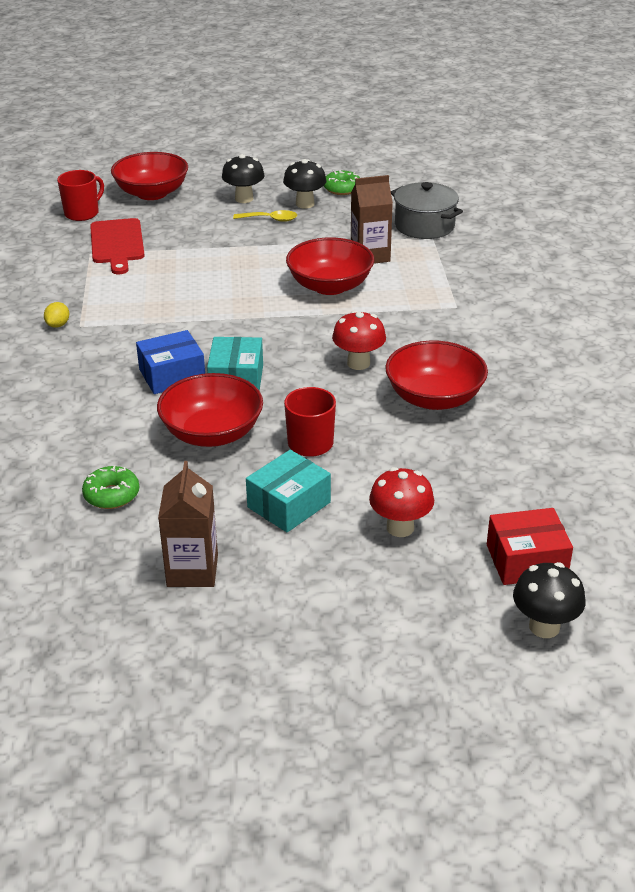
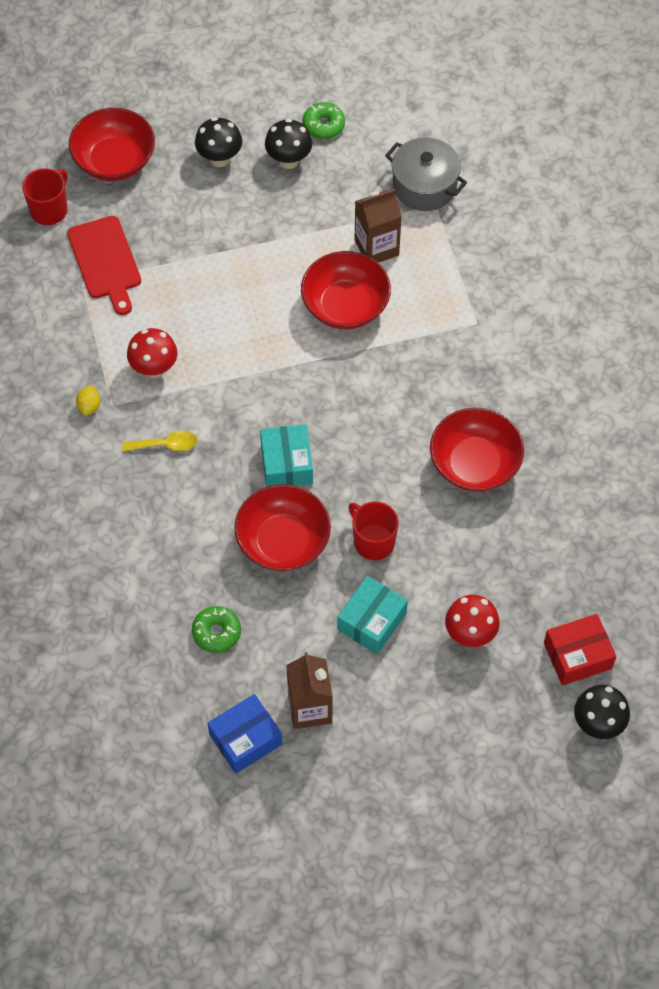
camera: 10 degrees left, 25 degrees up
blue box [136,330,205,394] -> blue box moved to [207,694,282,774]
yellow spoon [233,210,297,222] -> yellow spoon moved to [122,431,197,452]
red mushroom [332,310,386,370] -> red mushroom moved to [127,328,177,378]

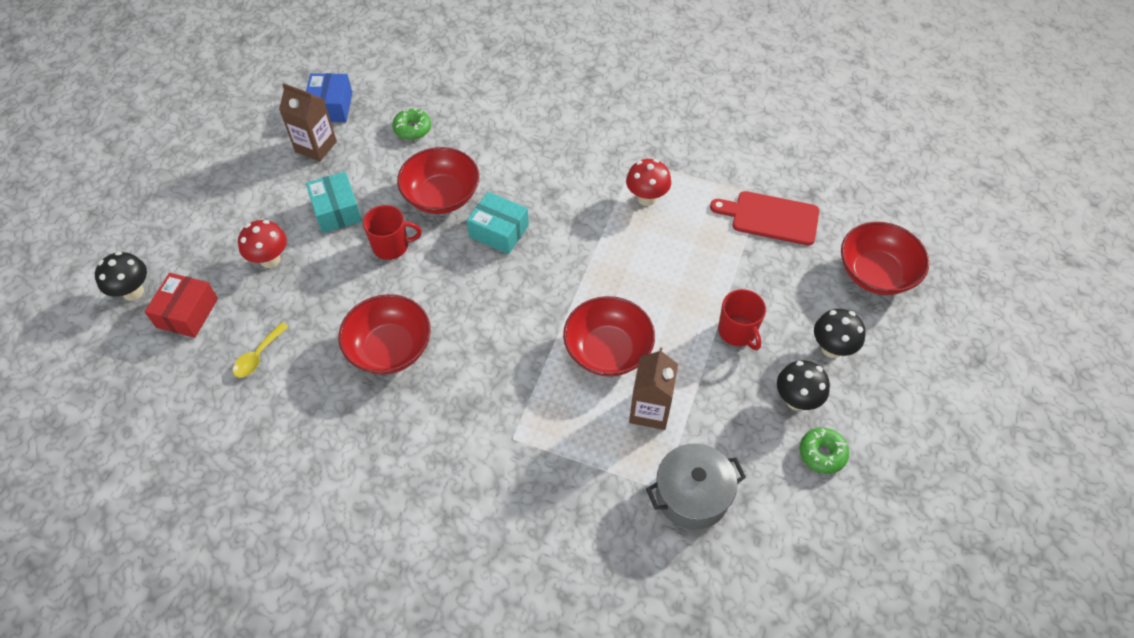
camera: 125 degrees right, 5 degrees down
red mug [22,168,67,225] -> red mug moved to [718,289,766,350]
yellow lemon [76,385,101,416] -> none
yellow spoon [122,431,197,452] -> yellow spoon moved to [233,322,288,377]

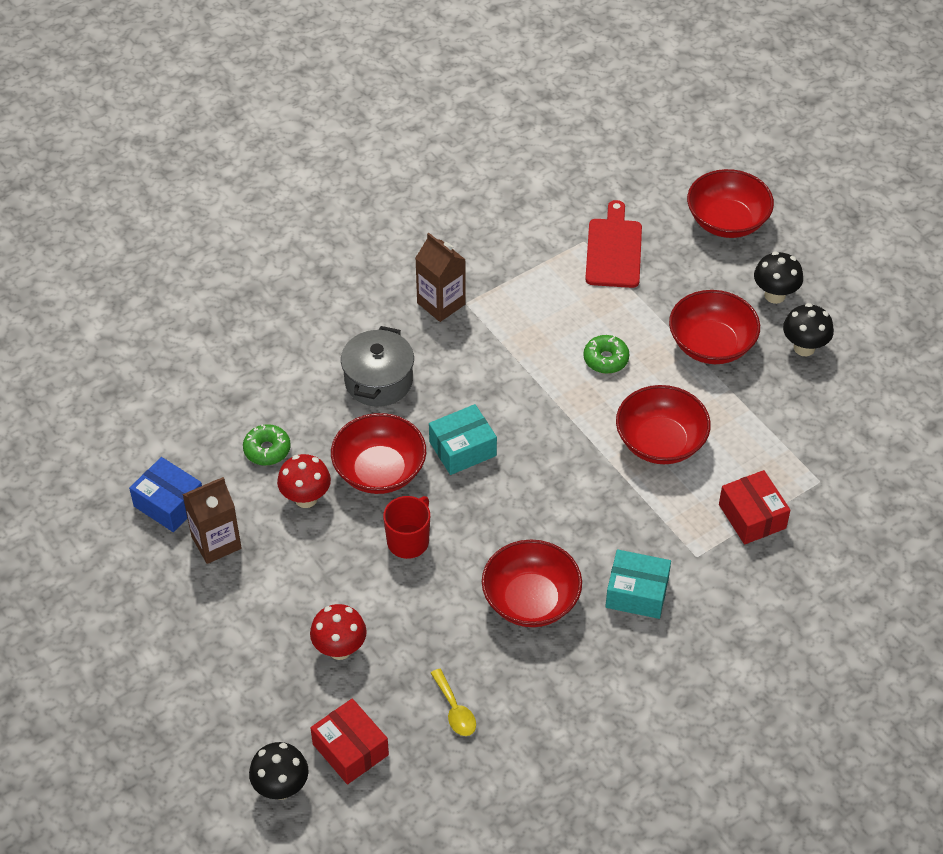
camera: 55 degrees left, 5 degrees down
turquoise box [306,172,362,233] -> turquoise box moved to [605,549,671,619]
red mushroom [626,159,671,206] -> red mushroom moved to [277,454,331,508]
brown carton [629,347,678,430] -> brown carton moved to [415,233,466,322]
grey pot [646,444,746,530] -> grey pot moved to [341,326,414,407]
red cutting board [710,191,819,245] -> red cutting board turned 135 degrees clockwise [585,200,642,288]
red mug [718,289,766,350] -> red bowl [669,290,760,364]
green donut [800,428,849,474] -> green donut moved to [583,335,630,374]
none -> red box [719,470,791,544]

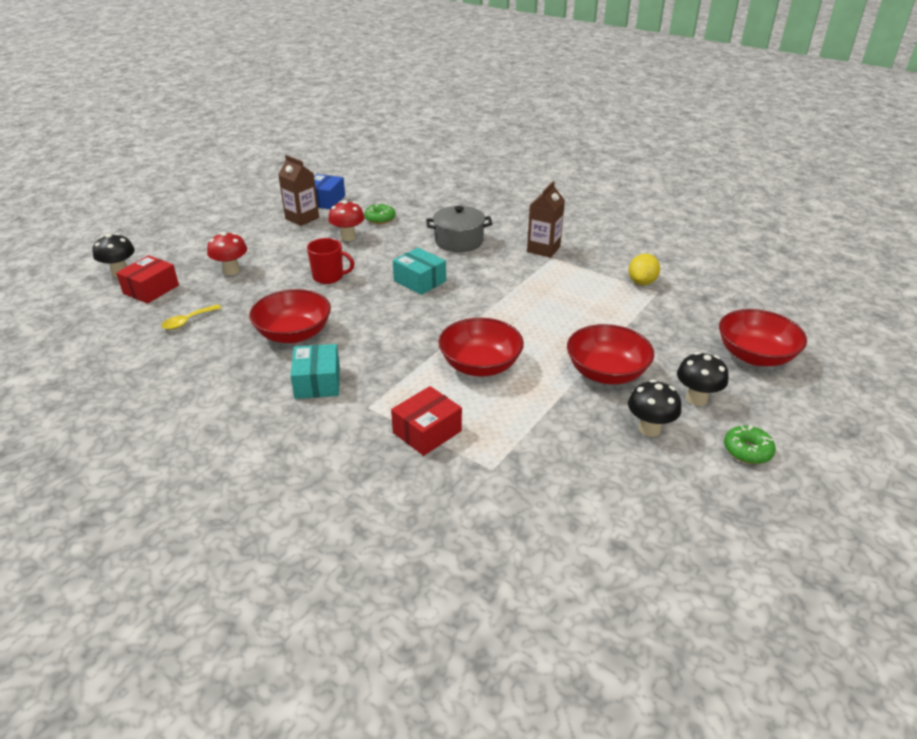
camera: 70 degrees right, 15 degrees down
red bowl [331,413,426,494] -> none
green donut [583,335,630,374] -> green donut moved to [724,425,776,464]
red cutting board [585,200,642,288] -> none
none -> yellow lemon [628,253,660,285]

